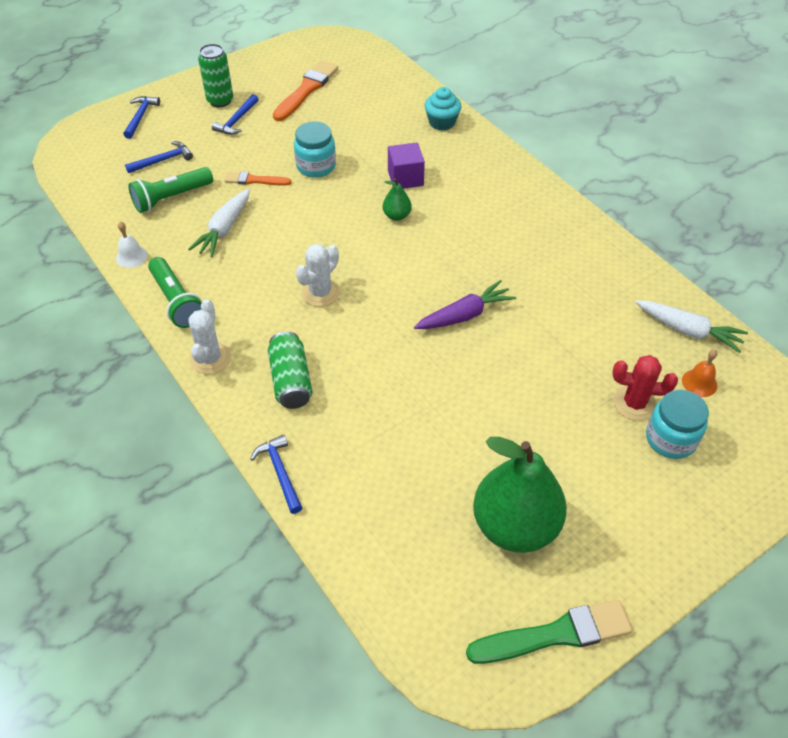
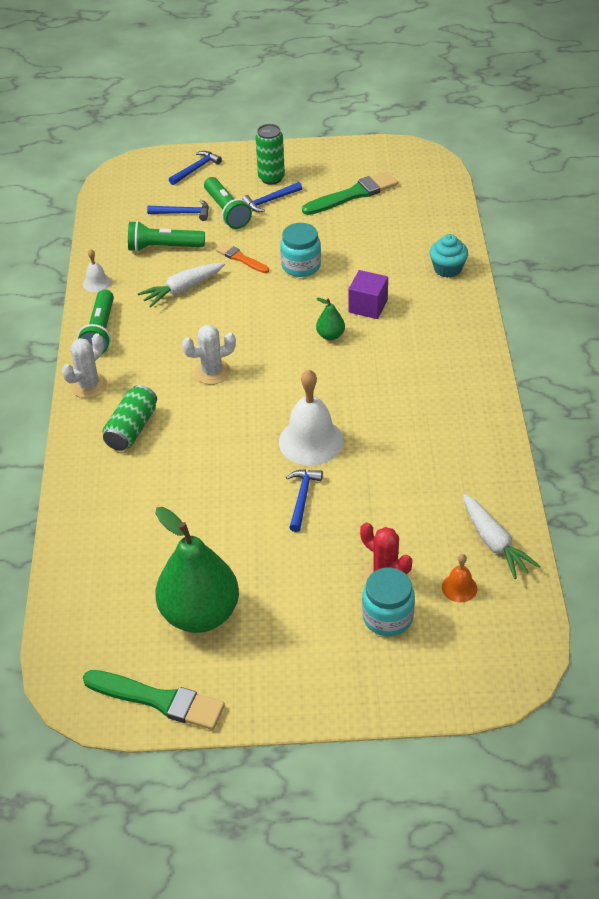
camera: 35 degrees right, 5 degrees down
blue hammer [251,435,302,514] -> blue hammer moved to [286,469,323,532]
orange brush [273,60,338,121] -> green brush [302,171,398,215]
purple carrot [414,280,516,329] -> white bell [279,369,344,465]
none -> green flashlight [204,177,252,229]

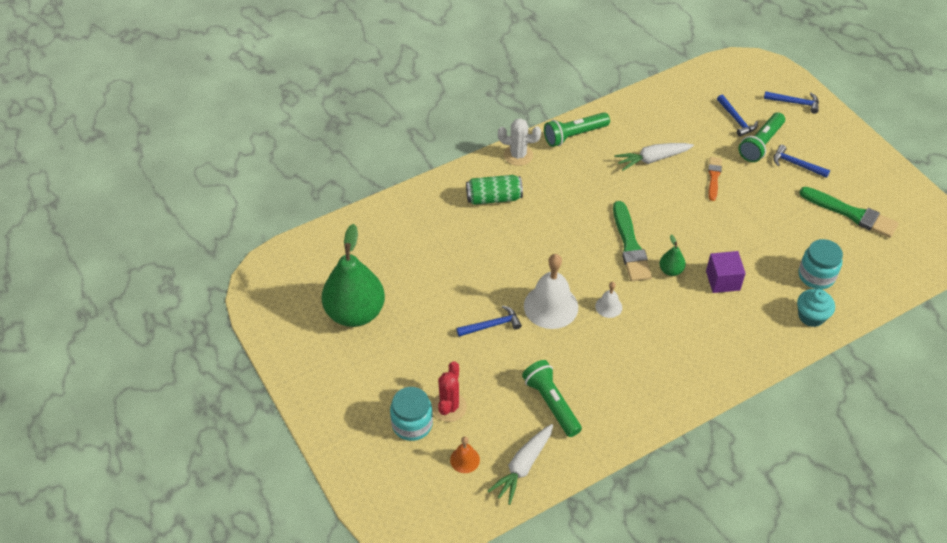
camera: 60 degrees right, 5 degrees up
white bell [83,249,111,292] -> white bell moved to [595,282,622,318]
green brush [83,670,225,730] -> green brush moved to [613,201,652,281]
green flashlight [128,221,205,252] -> green flashlight moved to [522,360,582,437]
white carrot [138,263,225,307] -> white carrot turned 45 degrees counterclockwise [614,143,694,171]
white cactus [182,325,236,384] -> none
green can [255,124,285,185] -> none
turquoise jar [280,223,321,277] -> turquoise jar moved to [798,239,843,289]

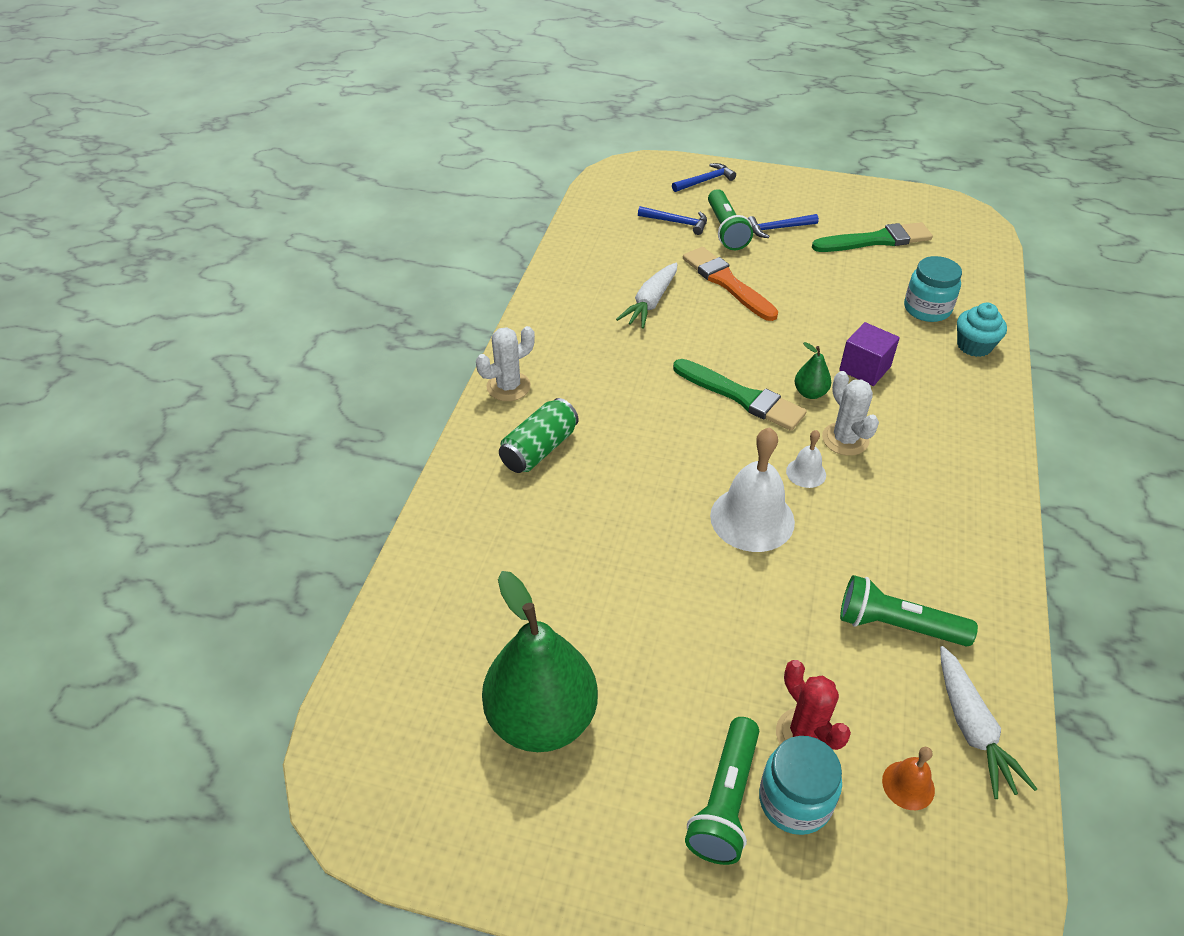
camera: 45 degrees left, 5 degrees down
blue hammer [456,305,522,337] -> none
green flashlight [544,113,610,147] -> green flashlight moved to [685,717,759,865]
orange brush [708,157,722,201] -> orange brush [683,247,778,321], size x1.70
none -> white cactus [822,371,879,456]

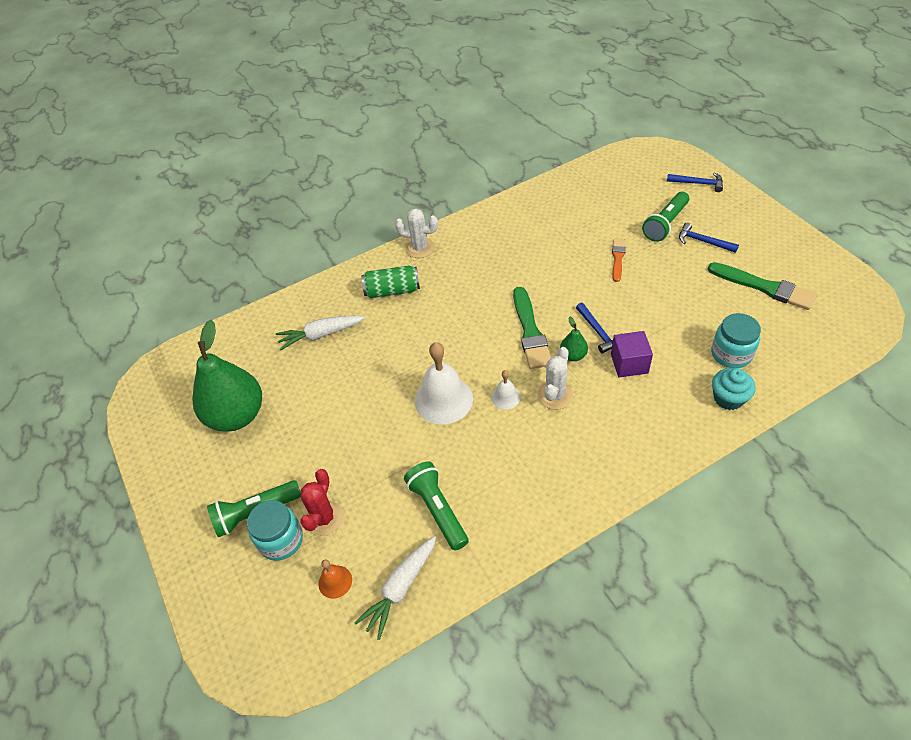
camera: 50 degrees right, 5 degrees up
white carrot [616,263,678,329] -> white carrot moved to [276,316,365,351]
blue hammer [638,206,707,235] -> blue hammer moved to [576,303,622,354]
orange brush [683,247,778,321] -> orange brush [612,239,626,282], size x0.59

